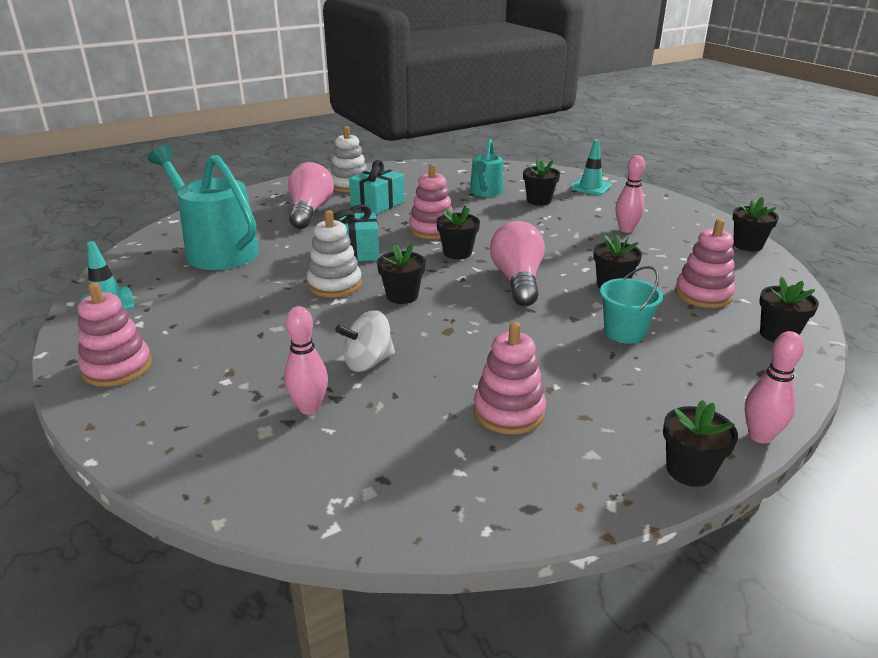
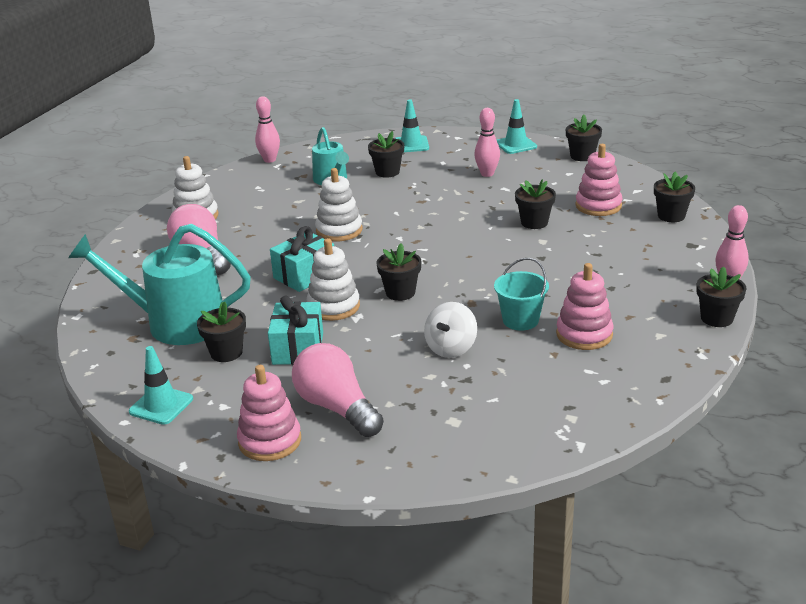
camera: 35 degrees left, 0 degrees up
pink bowling pin [284,306,328,415] -> pink bowling pin moved to [255,96,280,163]
turquoise gift [349,160,405,214] -> turquoise gift moved to [268,295,323,365]
pink stacking toy [409,163,453,239] -> white stacking toy [315,168,363,241]
black flower pot [437,205,480,259] -> black flower pot moved to [197,302,246,362]
pink light bulb [490,221,545,306] -> pink light bulb moved to [292,343,384,437]
turquoise bucket [600,266,663,344] -> turquoise bucket moved to [494,258,549,331]
none -> turquoise traffic cone [497,99,537,154]

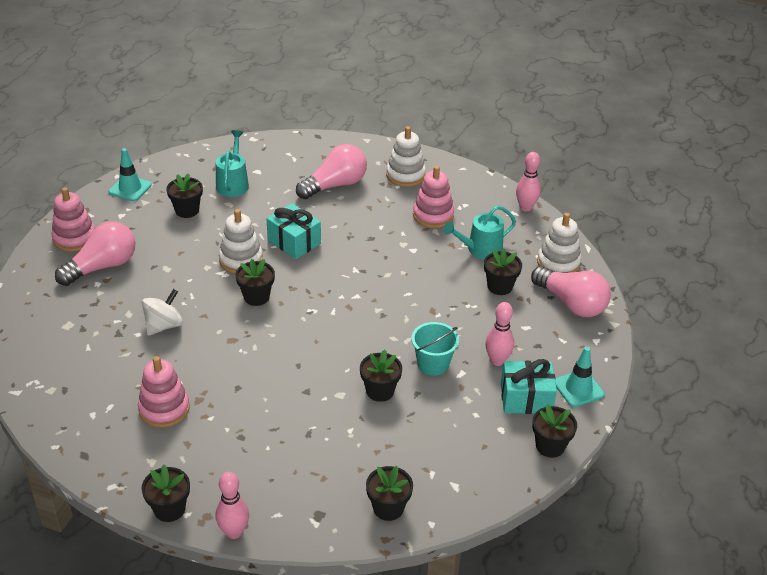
camera: 85 degrees right, 10 degrees up
turquoise watering can [68,224,251,345] -> turquoise watering can [216,130,249,197], size x0.57
turquoise gift [268,295,323,365] -> turquoise gift moved to [501,359,557,414]
white stacking toy [315,168,363,241] -> white stacking toy moved to [537,213,581,273]
turquoise traffic cone [395,99,429,152] -> pink light bulb [531,266,611,317]
white spinning top [424,302,477,358] -> white spinning top turned 105 degrees clockwise [142,289,183,336]
turquoise bucket [494,258,549,331] -> turquoise bucket moved to [411,322,459,376]
pink stacking toy [575,144,623,216] -> pink stacking toy moved to [413,166,454,228]

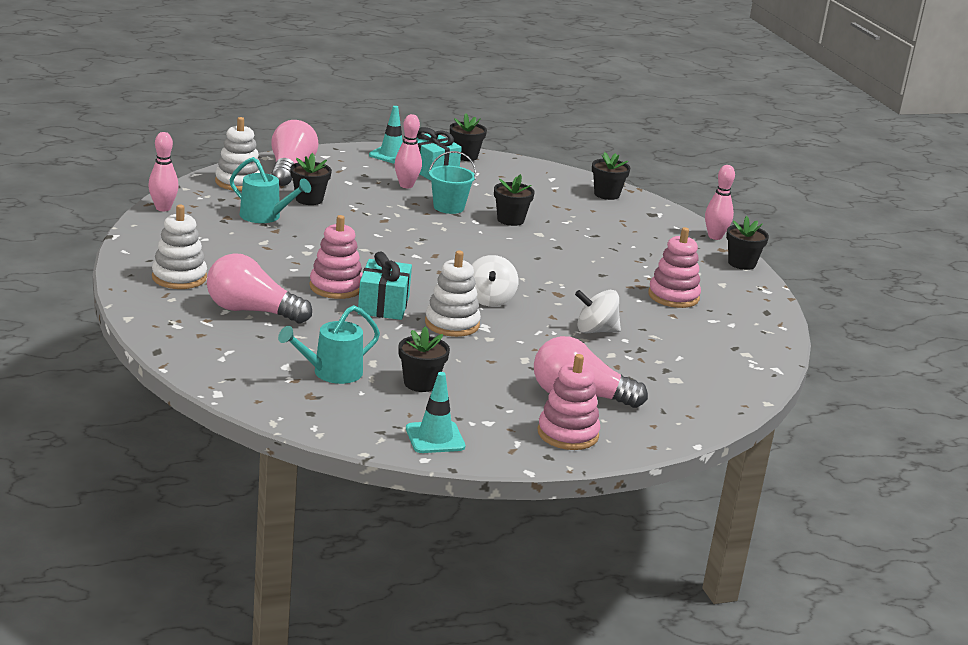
camera: 130 degrees left, 15 degrees down
black flower pot [235,259,275,306] -> white spinning top [472,255,518,307]
pink stacking toy [413,166,454,228] -> pink stacking toy moved to [309,215,363,299]

